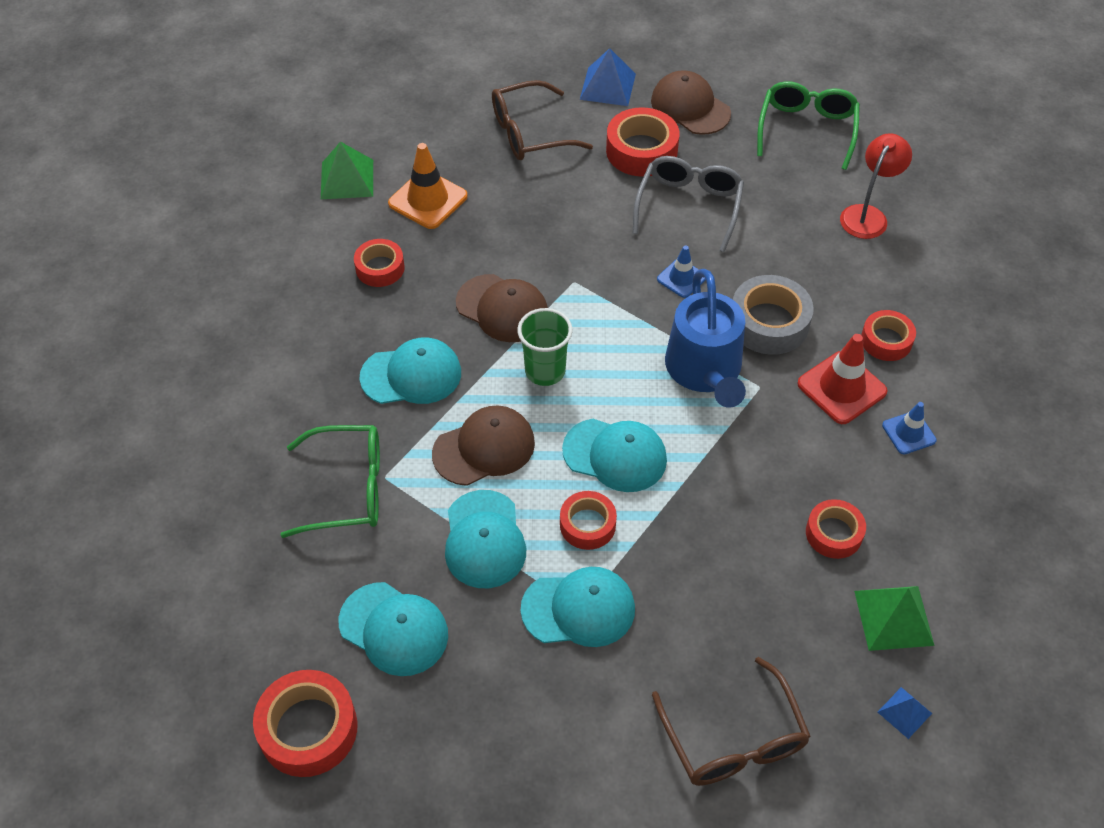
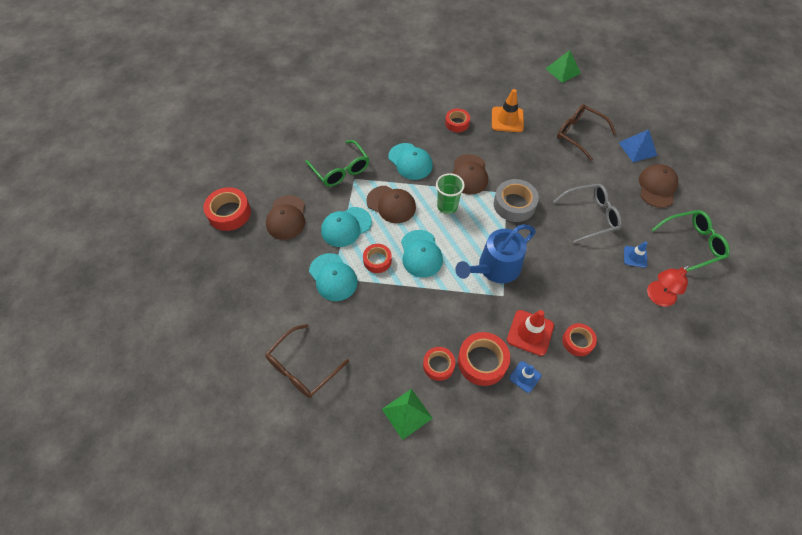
camera: 60 degrees right, 5 degrees up
green pyramid [321,142,373,199] -> green pyramid moved to [545,50,581,83]
turquoise cap [339,582,448,676] -> brown cap [266,195,305,240]
red tape [606,107,680,177] -> red tape moved to [458,332,510,386]
blue traffic cone [657,245,706,298] -> blue traffic cone moved to [624,241,647,268]
grey tape [733,275,814,355] -> grey tape moved to [494,179,539,222]
red lamp [840,133,912,239] -> red lamp turned 135 degrees clockwise [647,264,689,307]
blue pyramid [878,687,932,739] -> none

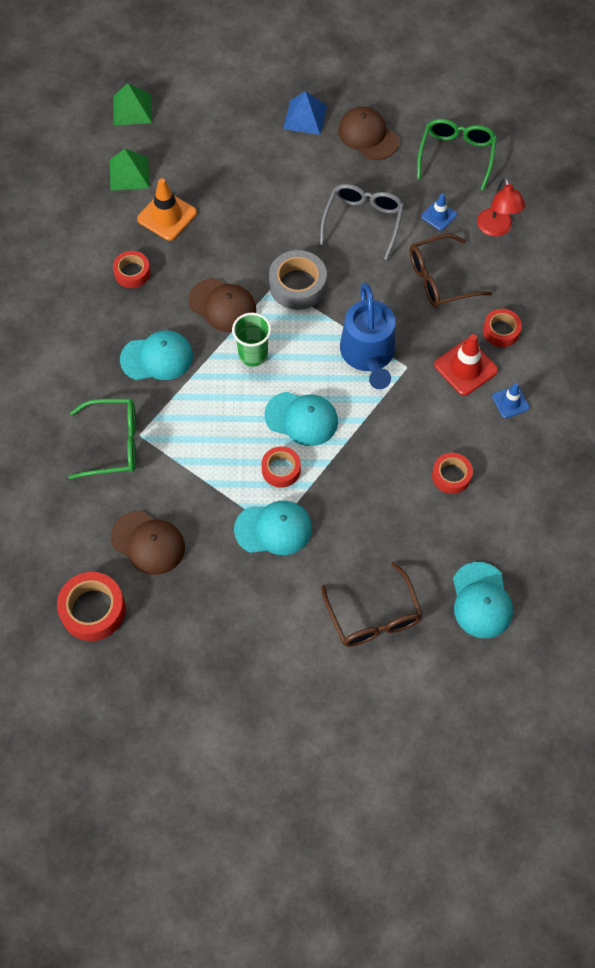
camera: 60 degrees left, 5 degrees up
turquoise cap [321,207,372,247] -> turquoise cap moved to [453,562,513,638]
brown cap [366,186,416,223] -> none
green pyramid [382,389,433,440] -> green pyramid moved to [110,149,149,191]
red tape [458,332,510,386] -> none
brown glasses [557,104,616,161] -> brown glasses moved to [410,234,492,308]

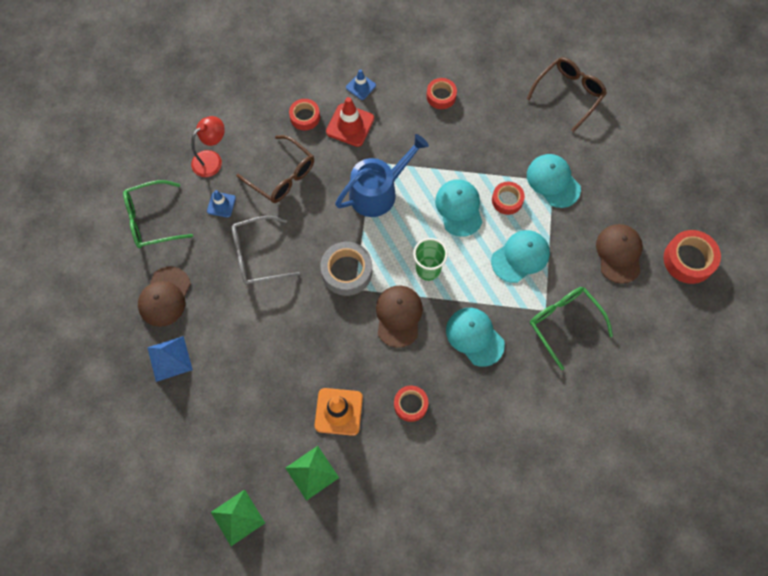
camera: 120 degrees left, 5 degrees up
turquoise cap [453,562,513,638] -> turquoise cap moved to [491,230,550,283]

